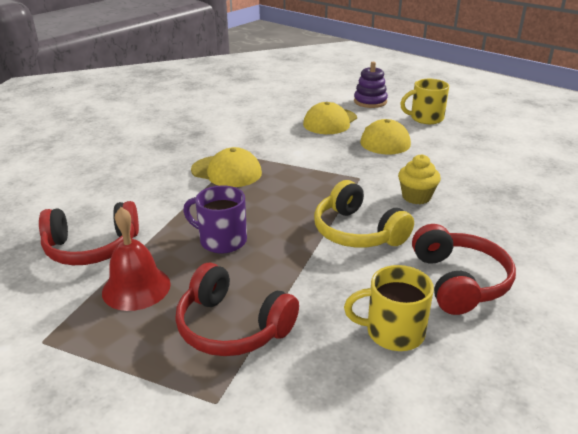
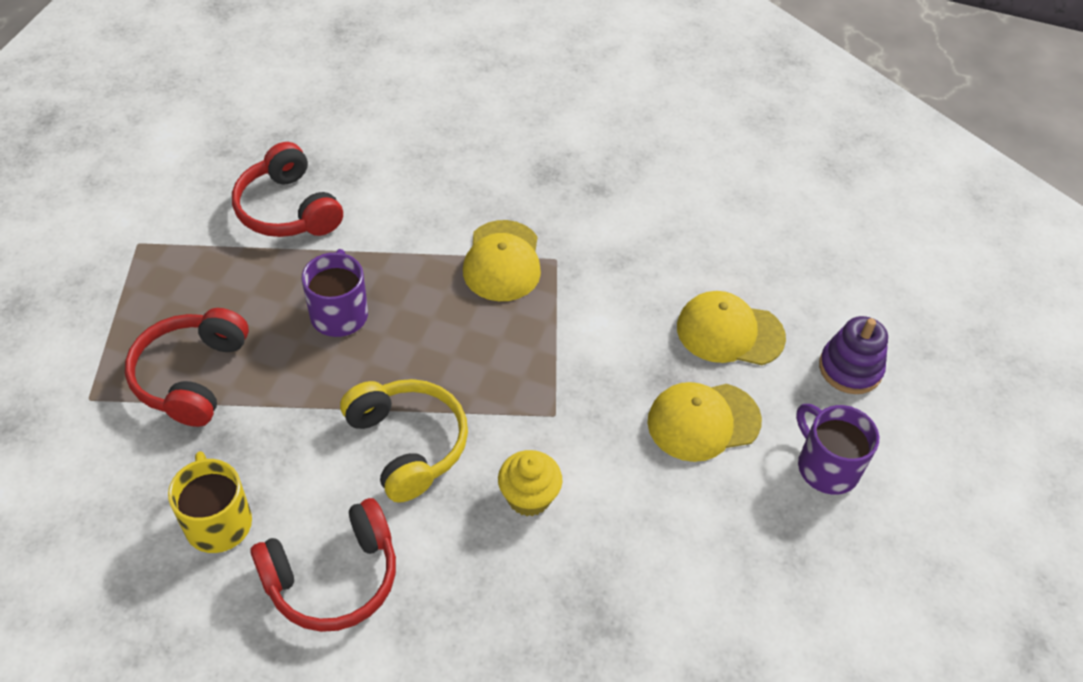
camera: 65 degrees right, 20 degrees up
red bell [102,207,171,311] -> none
yellow headphones [314,180,414,248] -> yellow headphones turned 120 degrees clockwise [340,379,468,503]
yellow mug [400,79,449,124] -> purple mug [796,404,879,495]

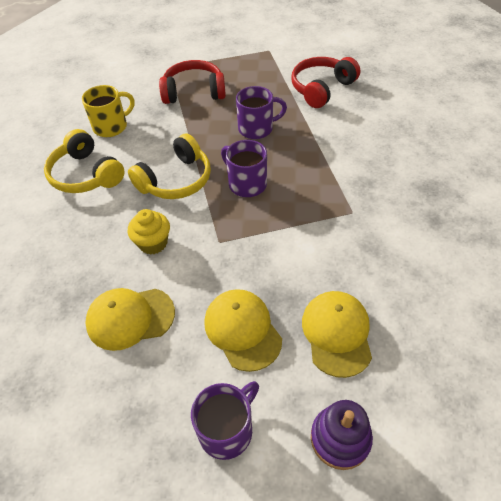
camera: 80 degrees right, 0 degrees up
red headphones [250,498,396,632] -> yellow headphones [44,129,125,193]
yellow cap [463,220,541,301] -> yellow cap moved to [85,288,175,351]
none -> purple mug [221,140,267,197]

